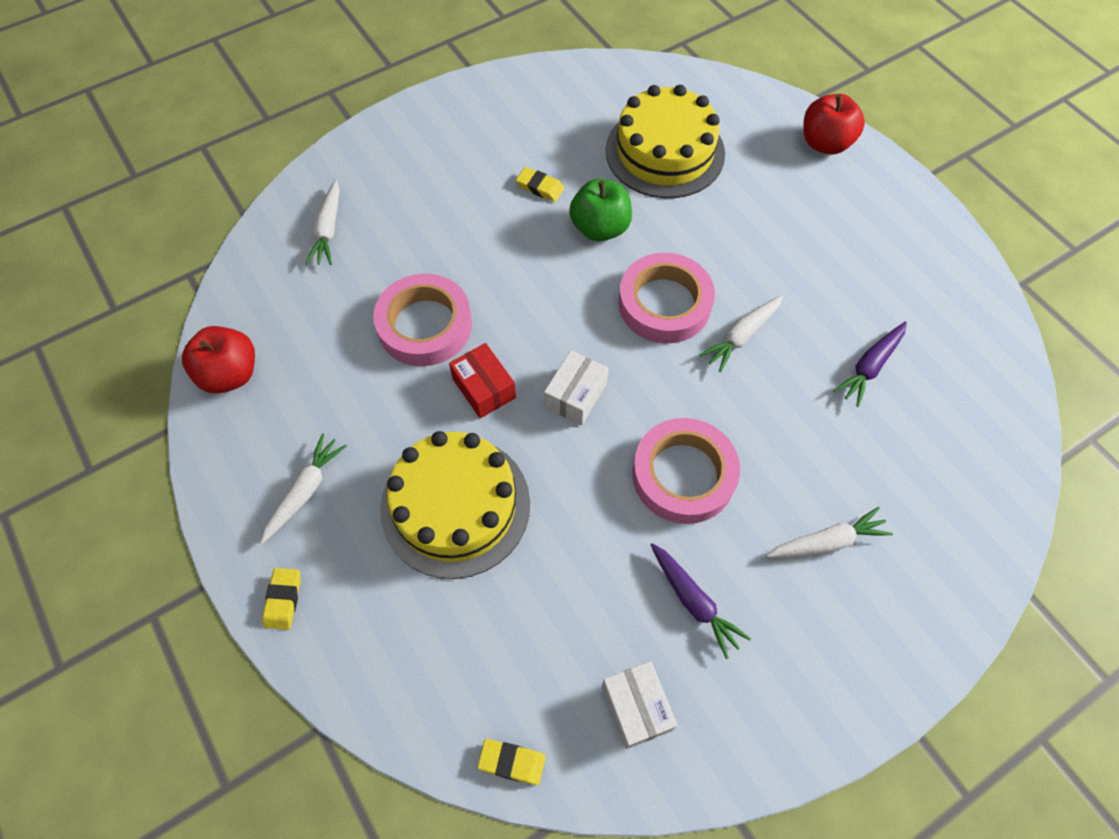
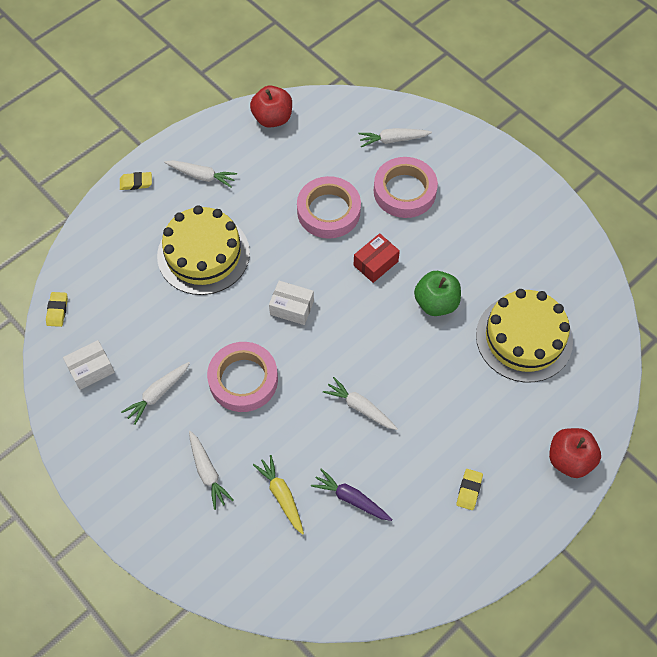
camera: 80 degrees right, 0 degrees up
red box [449,343,516,418] -> red box moved to [354,233,400,283]
yellow eraser [516,167,564,202] -> yellow eraser moved to [456,469,483,510]
pink tape [618,253,715,344] -> pink tape moved to [374,157,438,218]
purple carrot [651,543,751,659] -> white carrot [121,362,190,425]
none -> yellow carrot [253,455,304,535]

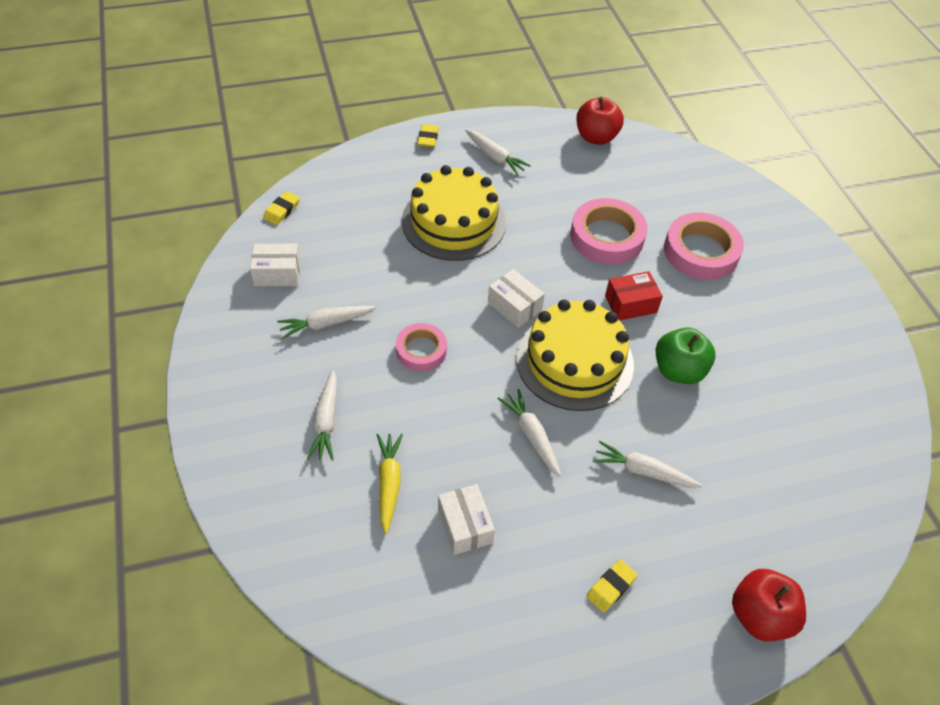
camera: 25 degrees right, 10 degrees down
yellow eraser [120,172,152,190] -> yellow eraser turned 75 degrees clockwise [417,124,439,147]
pink tape [207,342,278,412] -> pink tape [396,323,447,371], size x0.61
purple carrot [311,468,393,521] -> white box [438,484,495,555]
white carrot [358,128,432,147] -> white carrot moved to [593,441,702,488]
yellow cake [476,289,573,382] -> yellow cake moved to [516,299,634,411]

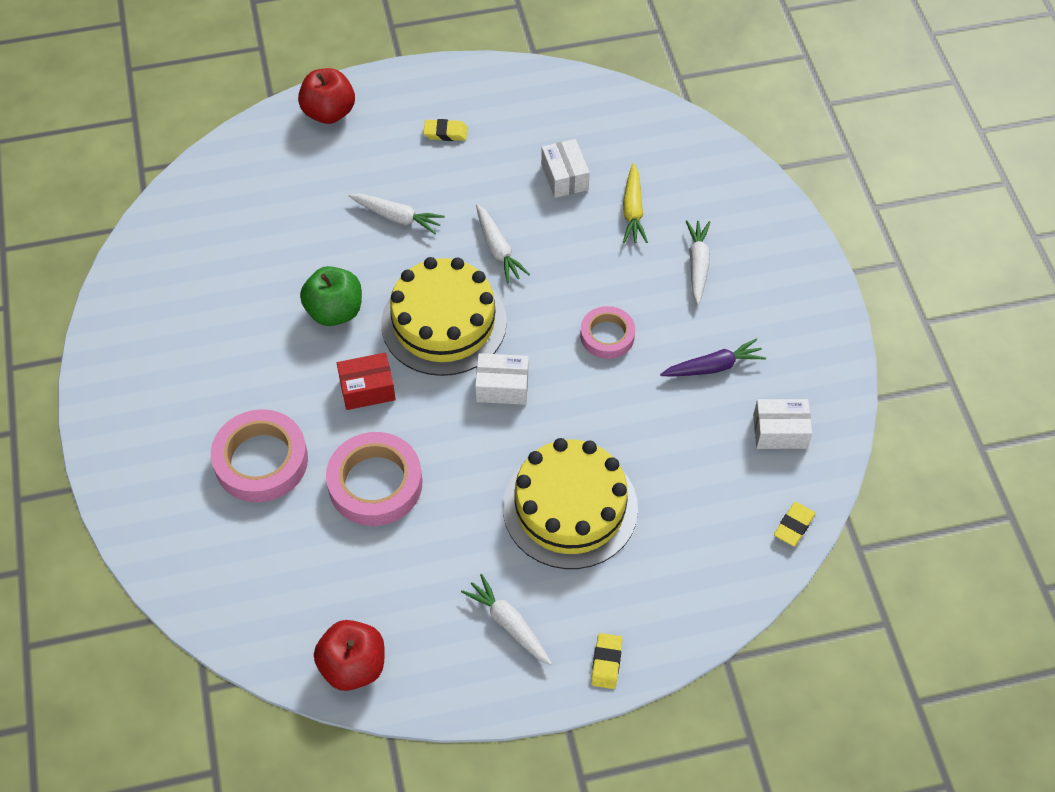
camera: 175 degrees left, 5 degrees up
white carrot [277,306,376,339] -> purple carrot [660,338,766,377]
white box [488,269,545,328] -> white box turned 45 degrees counterclockwise [475,353,529,405]
yellow eraser [586,559,638,612] -> yellow eraser turned 45 degrees clockwise [424,119,467,141]

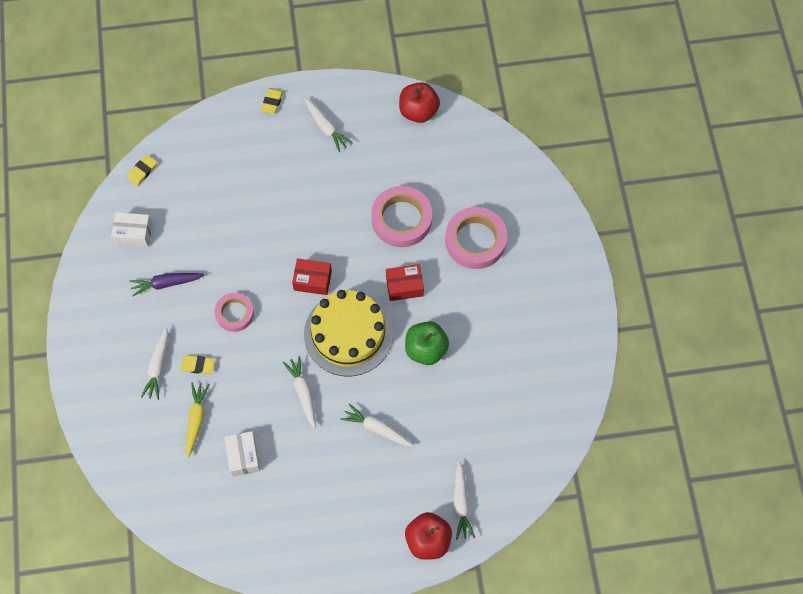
camera: 175 degrees left, 10 degrees up
yellow eraser [424,119,467,141] -> yellow eraser moved to [181,355,215,374]
white box [475,353,529,405] -> red box [292,258,332,295]
yellow cake [503,438,638,569] -> none
none -> white carrot [453,461,475,540]

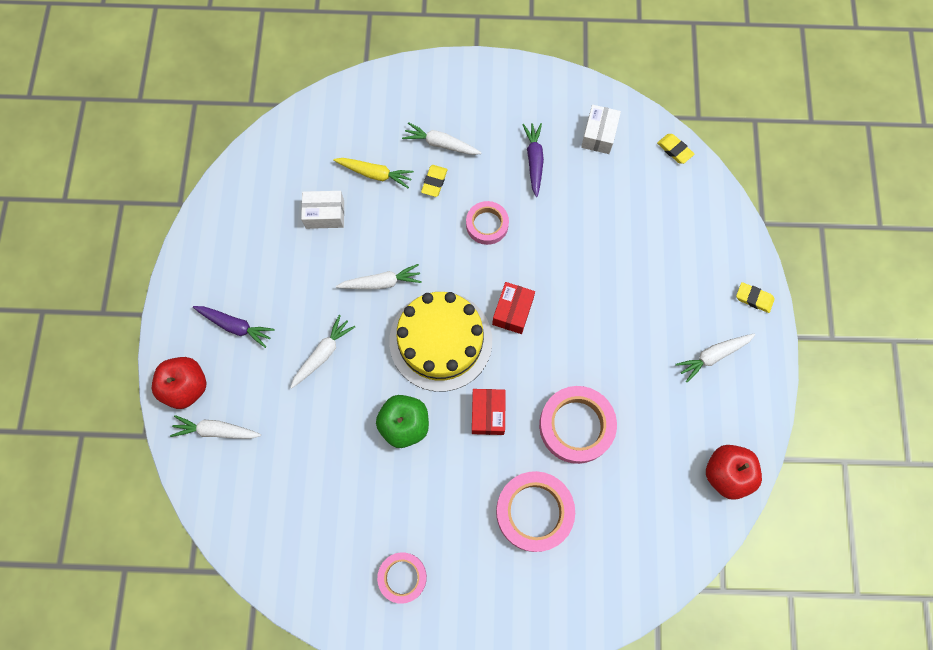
camera: 100 degrees right, 5 degrees up
none -> purple carrot [193,306,275,348]
none -> pink tape [377,552,427,604]

